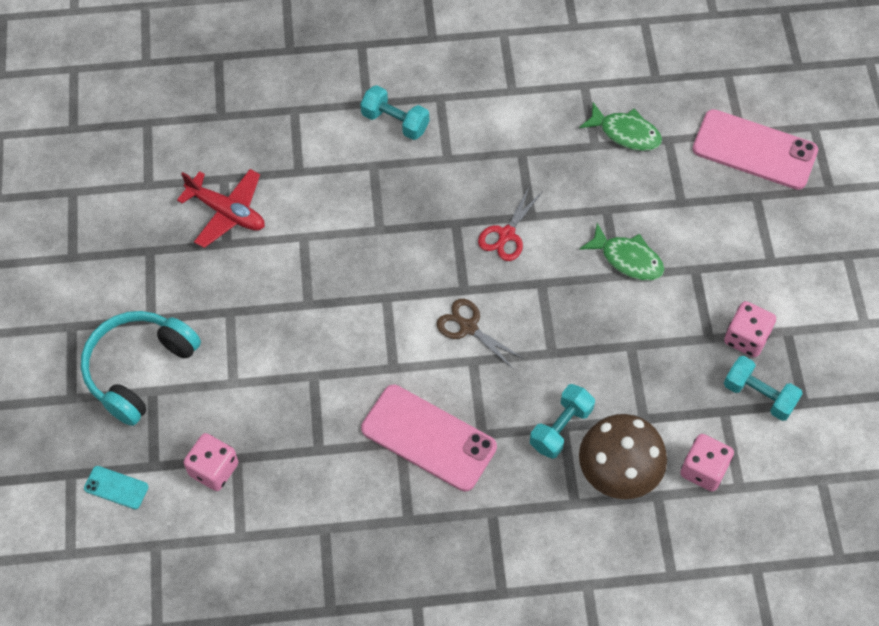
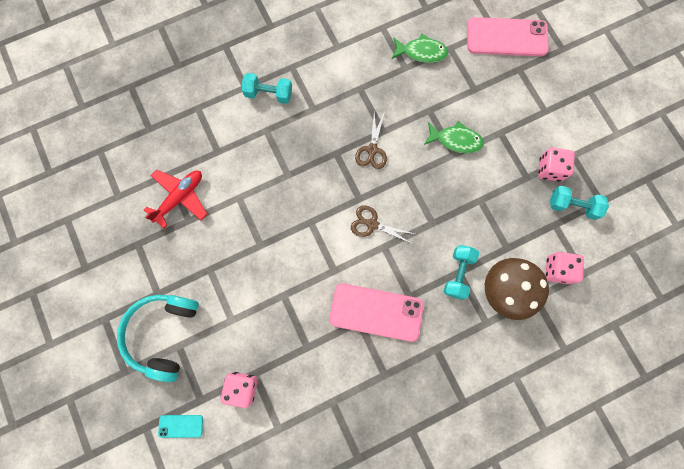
camera: 20 degrees left, 15 degrees up
red plane [177,169,265,248] -> red plane turned 60 degrees counterclockwise [144,170,207,228]
red scissors [478,185,543,261] -> brown scissors [355,112,387,169]

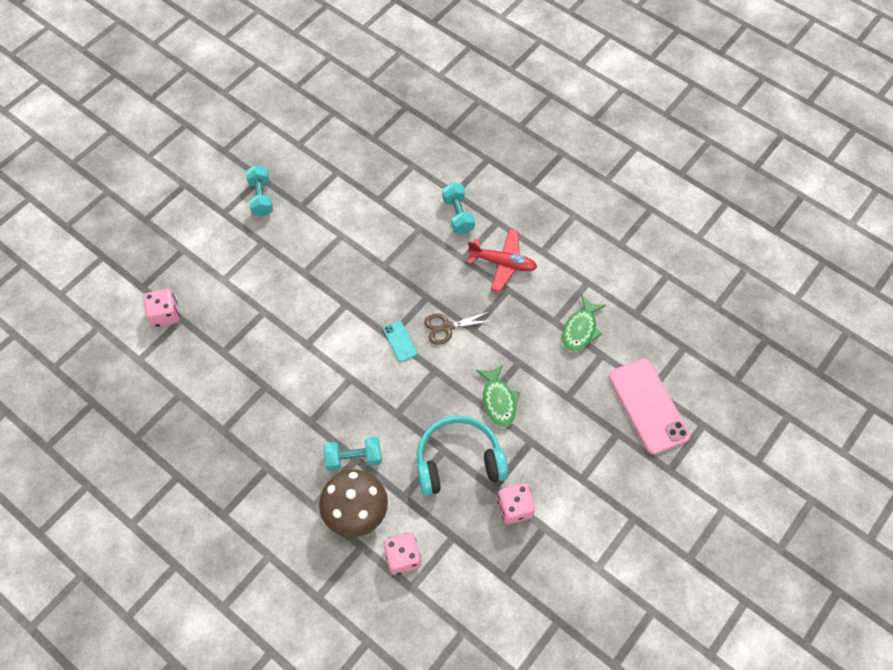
camera: 65 degrees right, 15 degrees down
turquoise headphones [117,295,199,382] -> turquoise headphones moved to [417,416,508,496]
red plane [144,170,207,228] -> red plane moved to [467,229,537,292]
turquoise phone [158,415,203,438] -> turquoise phone moved to [383,321,417,362]
pink phone [329,283,424,342] -> none
brown scissors [351,205,415,244] -> none
green fish [392,34,449,63] -> green fish turned 45 degrees clockwise [562,295,606,352]
turquoise dumbbell [550,186,609,220] -> turquoise dumbbell moved to [246,165,273,216]

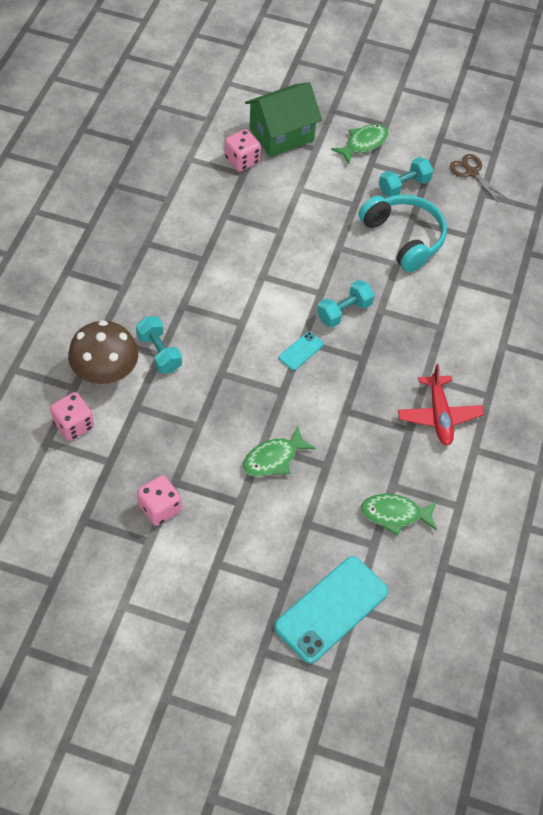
camera: 65 degrees right, 5 degrees down
turquoise headphones [417,416,508,496] -> turquoise headphones moved to [359,194,447,272]
brown scissors [424,311,492,345] -> brown scissors moved to [450,154,507,203]
turquoise dumbbell [442,183,475,234] -> turquoise dumbbell moved to [317,280,375,328]
pink phone [609,358,690,455] -> turquoise phone [274,556,389,664]
none -> green house [245,82,322,157]
none -> green fish [331,124,388,164]

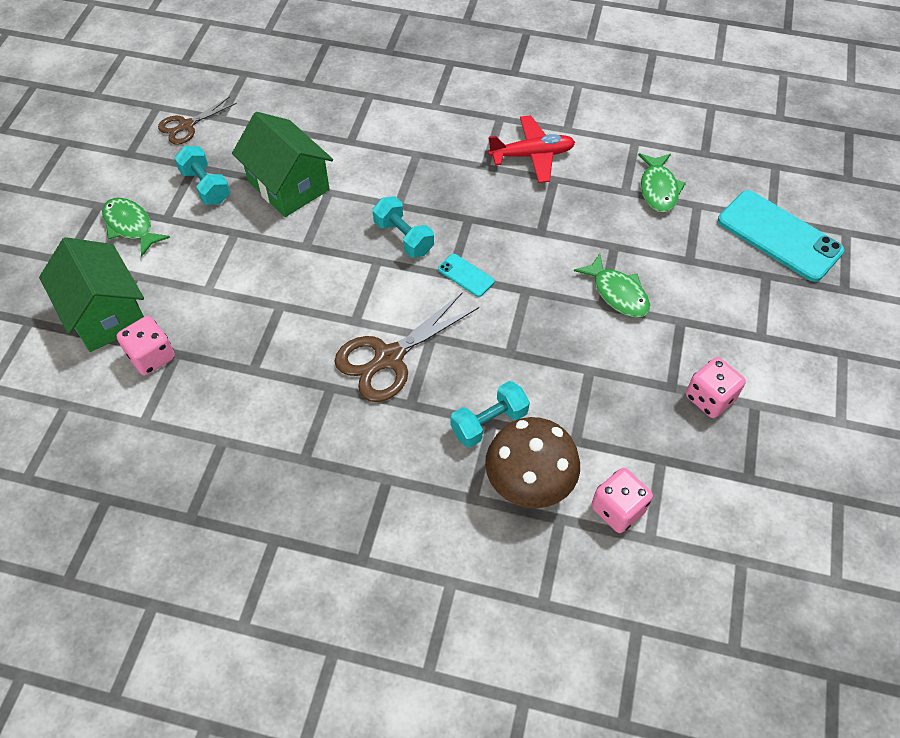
camera: 90 degrees left, 0 degrees up
turquoise headphones [359,194,447,272] -> green house [232,112,333,217]
none -> brown scissors [335,293,479,402]

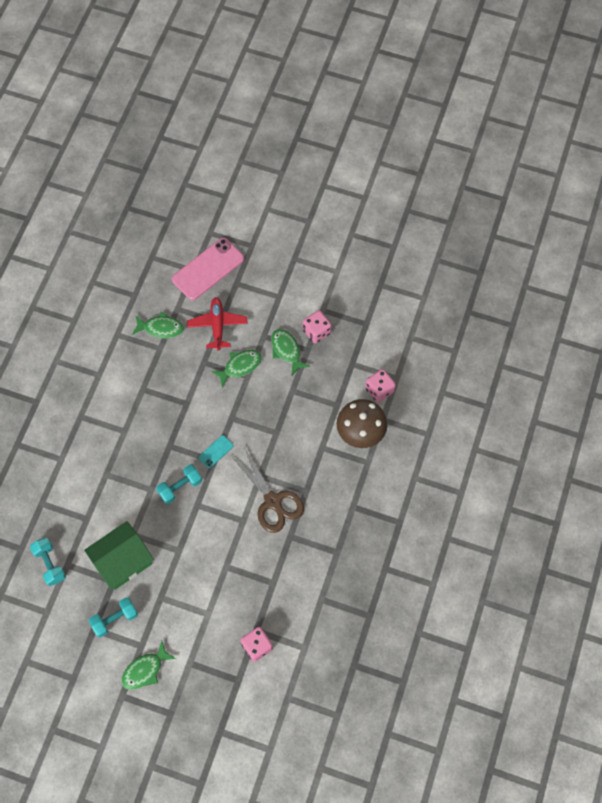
camera: 85 degrees left, 10 degrees up
green house [39,237,144,352] -> none
brown scissors [158,96,237,145] -> none
turquoise dumbbell [450,381,530,448] -> turquoise dumbbell moved to [30,538,66,586]
red plane [488,115,575,183] -> red plane moved to [187,297,248,351]
turquoise phone [718,190,844,282] -> pink phone [172,238,244,300]
none -> green fish [271,329,310,376]

